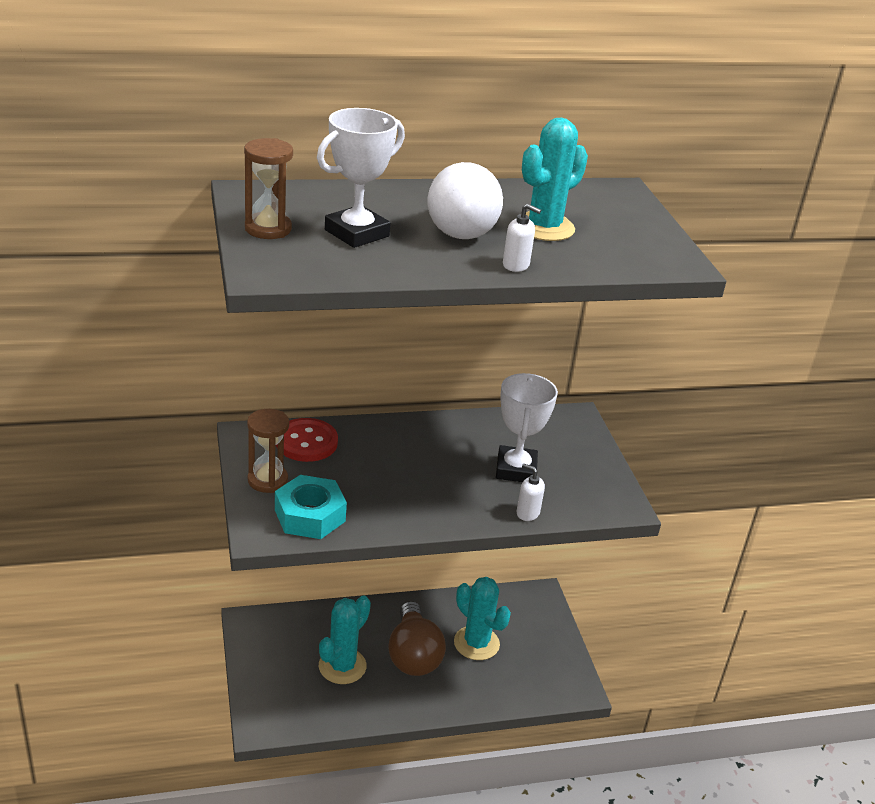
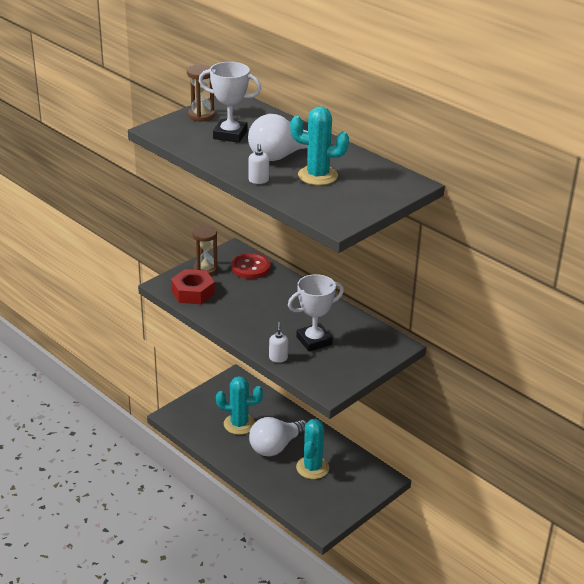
camera: 60 degrees right, 0 degrees up
turquoise nut [275,475,347,539] -> red nut [171,269,215,304]
brown light bulb [388,601,446,676] -> white light bulb [249,417,307,456]

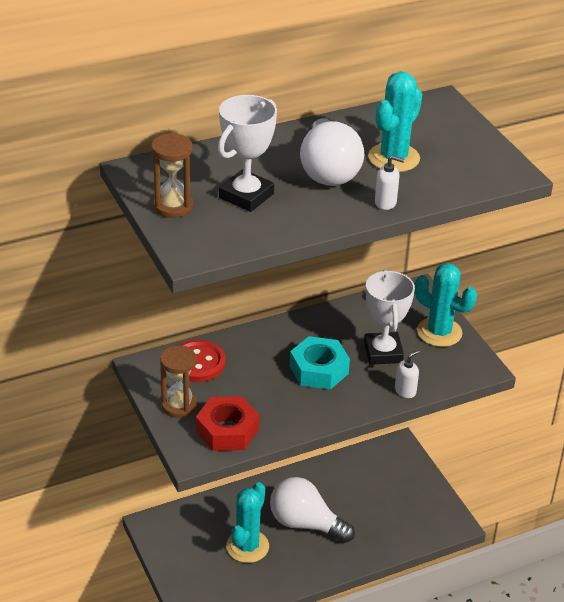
camera: 70 degrees left, 5 degrees up
white light bulb [249,417,307,456] -> white light bulb turned 135 degrees clockwise [270,477,355,543]
white soap dispenser [269,322,288,363] -> white soap dispenser turned 120 degrees clockwise [395,350,420,398]
turquoise cactus [296,419,329,479] -> turquoise cactus moved to [415,263,477,347]
none -> turquoise nut [290,336,350,390]

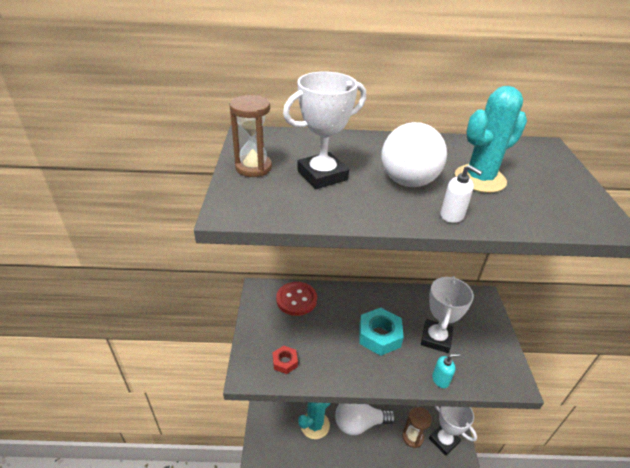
camera: 25 degrees right, 0 degrees up
brown hourglass [160,345,197,418] -> brown hourglass moved to [402,407,432,448]
red nut [196,396,259,451] -> red nut [273,346,298,374], size x0.54
white light bulb [270,477,355,543] -> white light bulb turned 60 degrees counterclockwise [335,403,396,436]
white soap dispenser [395,350,420,398] -> turquoise soap dispenser [432,353,460,388]
turquoise cactus [415,263,477,347] -> none
none -> white trophy [429,406,477,456]

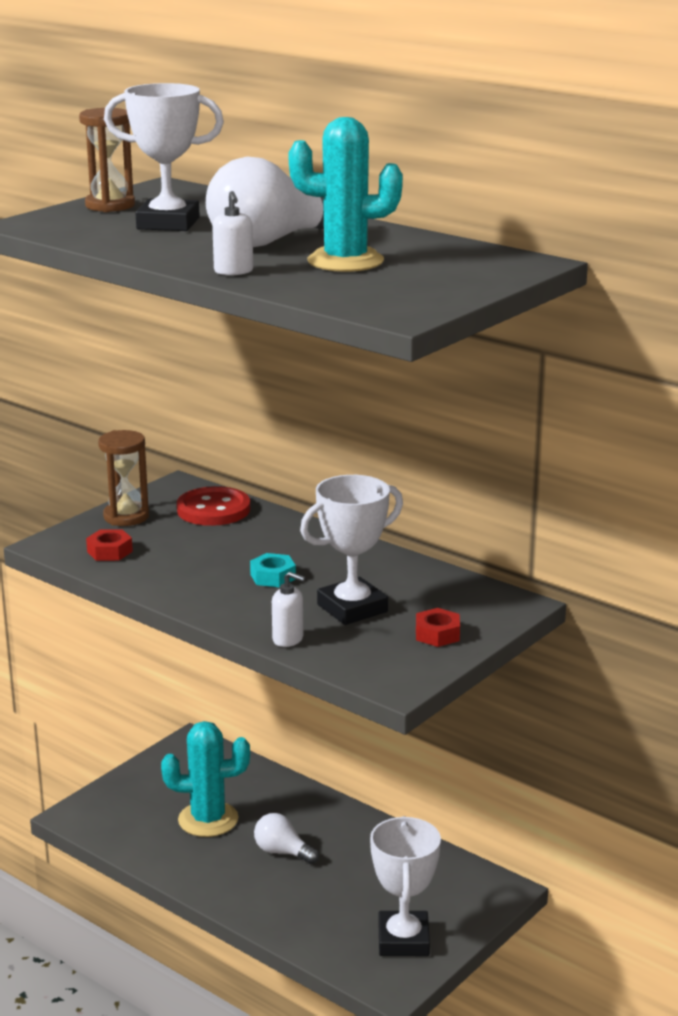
camera: 40 degrees right, 15 degrees down
white light bulb [335,403,396,436] -> white light bulb [254,813,319,864], size x0.54
turquoise nut [359,308,404,356] -> turquoise nut [250,553,296,587], size x0.54
brown hourglass [402,407,432,448] -> brown hourglass moved to [98,430,149,526]
turquoise soap dispenser [432,353,460,388] -> white soap dispenser [272,572,305,647]
none -> red nut [416,608,460,647]

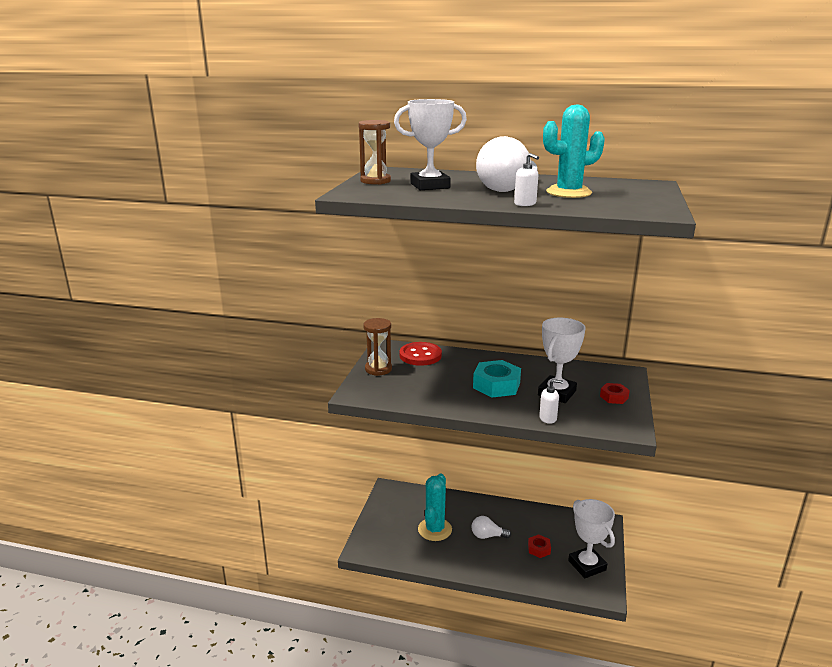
camera: 25 degrees left, 0 degrees up
red nut [86,529,133,561] -> red nut moved to [528,534,551,558]
turquoise cactus [161,721,250,837] -> turquoise cactus turned 45 degrees counterclockwise [418,473,452,541]
turquoise nut [250,553,296,587] -> turquoise nut [473,360,521,398], size x1.84

